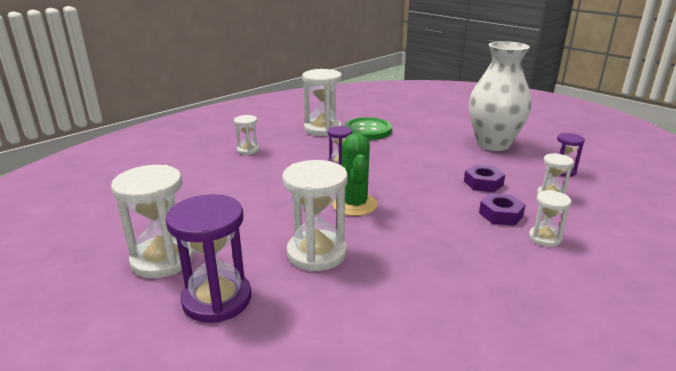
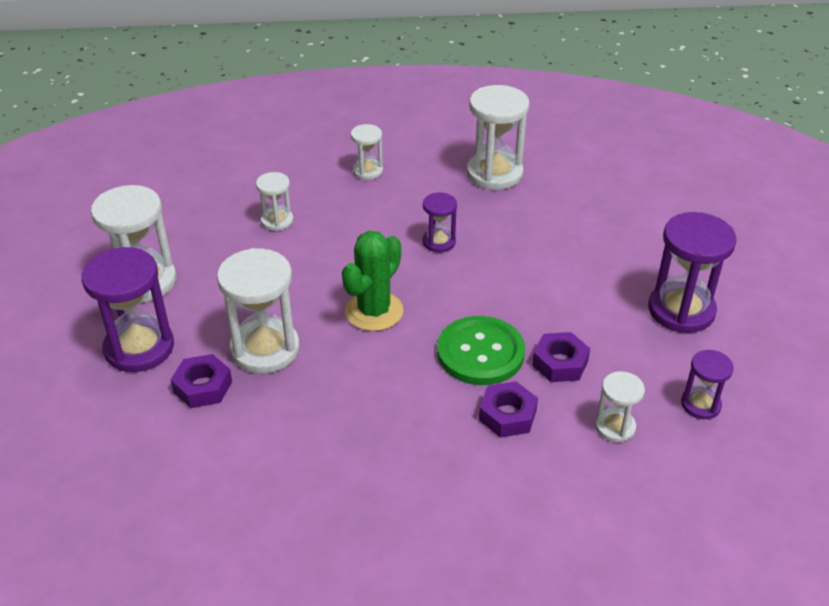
camera: 40 degrees right, 15 degrees up
green button [344,117,392,140] -> green button moved to [437,316,525,385]
white vase [469,41,531,151] -> purple hourglass [648,212,737,333]
white hourglass [529,190,571,247] -> white hourglass moved to [256,172,293,231]
none -> purple nut [171,354,232,408]

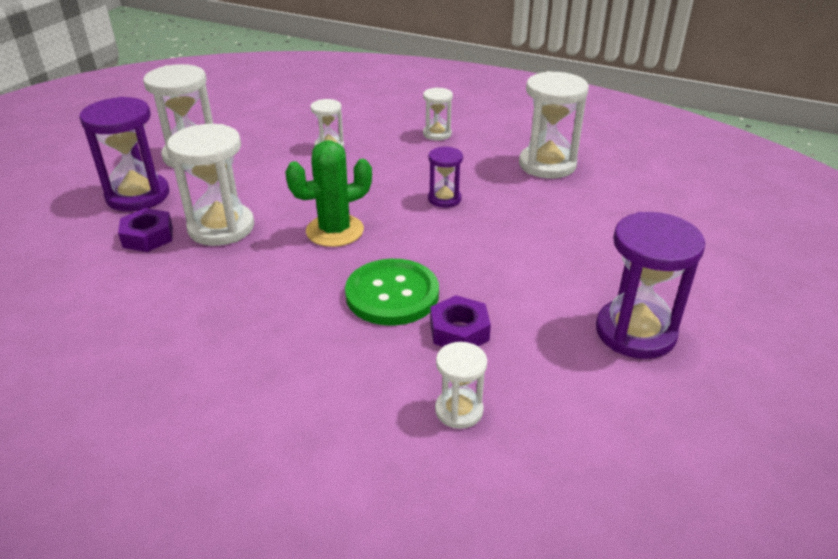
camera: 30 degrees right, 5 degrees down
purple nut [479,381,538,438] -> none
purple hourglass [681,350,734,419] -> none

